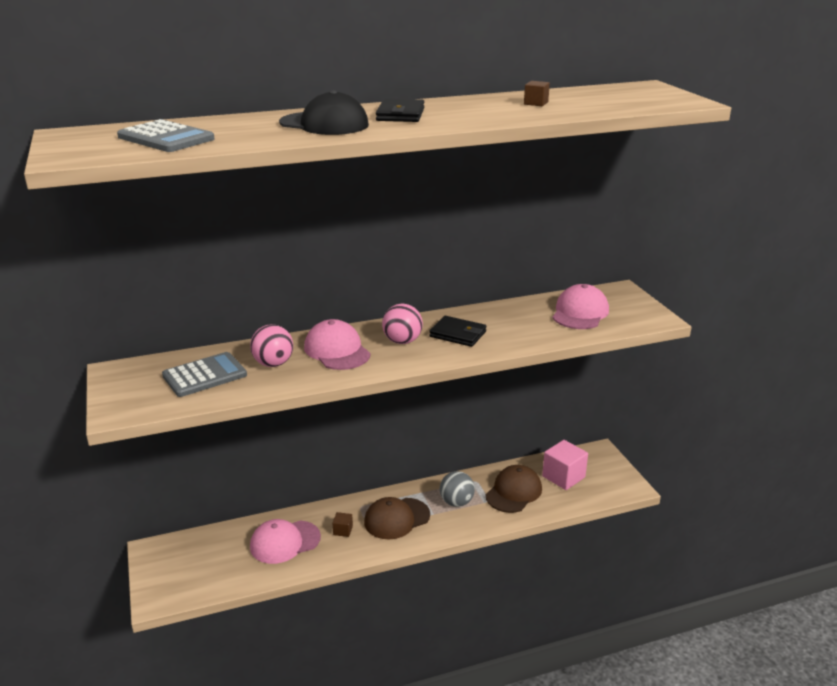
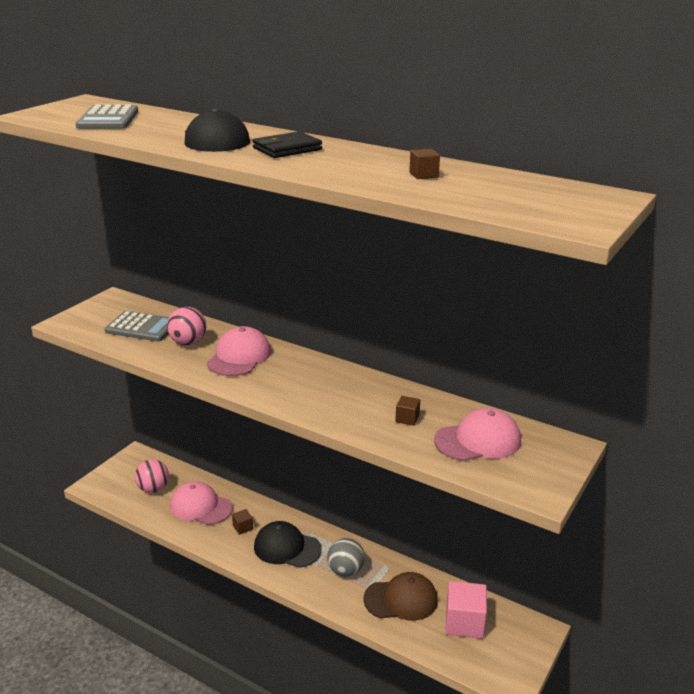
camera: 50 degrees right, 0 degrees up
brown cap [364,497,430,539] -> black cap [254,521,322,568]
pink ball [382,304,423,344] -> pink ball moved to [135,459,169,493]
black wallet [429,316,487,347] -> none
none -> brown cube [395,396,420,426]

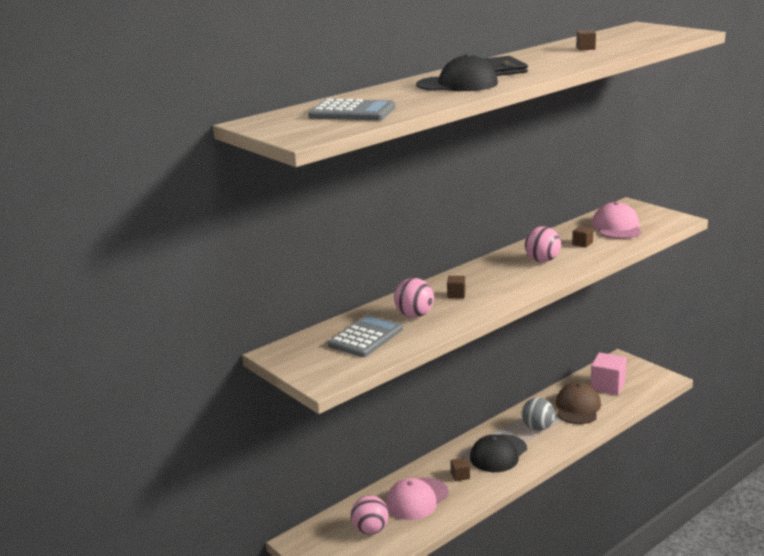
camera: 70 degrees left, 5 degrees down
pink cap [207,326,271,376] -> brown cube [447,276,466,298]
none -> pink ball [525,226,561,262]

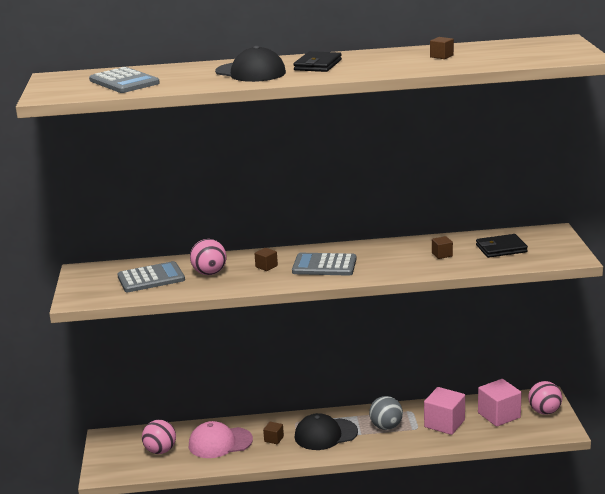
camera: 35 degrees right, 0 degrees up
pink ball [525,226,561,262] -> pink ball moved to [528,381,562,415]
brown cap [556,382,601,424] -> pink cube [424,387,465,435]
pink cap [592,202,642,239] -> black wallet [476,234,528,258]
none -> grey calculator [292,253,357,276]

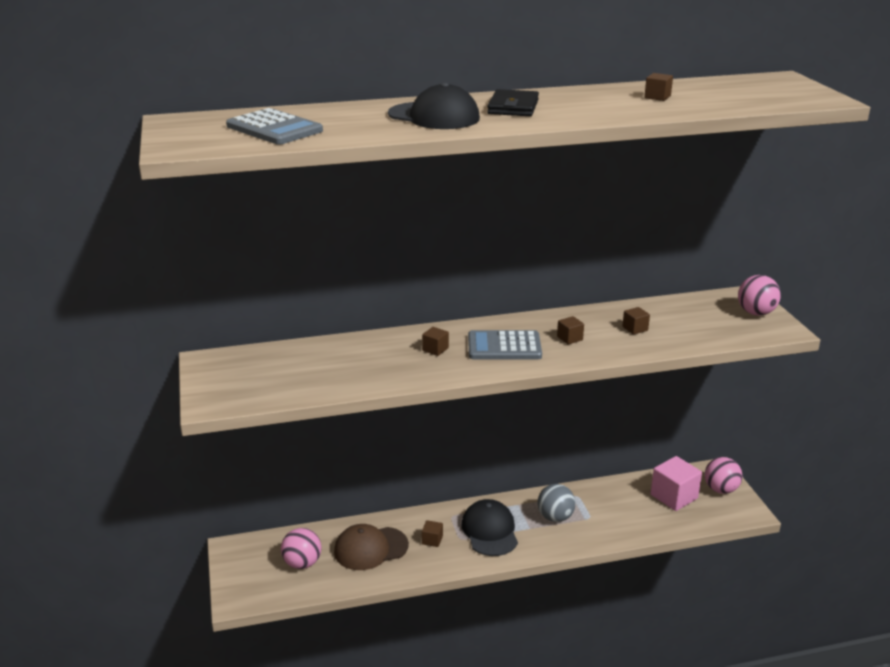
camera: 10 degrees left, 5 degrees up
grey calculator [117,261,185,292] -> none
pink cap [189,421,253,458] -> brown cap [334,524,409,570]
pink ball [190,239,226,275] -> pink ball moved to [738,275,781,316]
black cap [295,413,358,450] -> black cap turned 105 degrees clockwise [461,499,518,556]
pink cube [424,387,465,435] -> none
black wallet [476,234,528,258] -> none
none -> brown cube [557,316,584,345]

